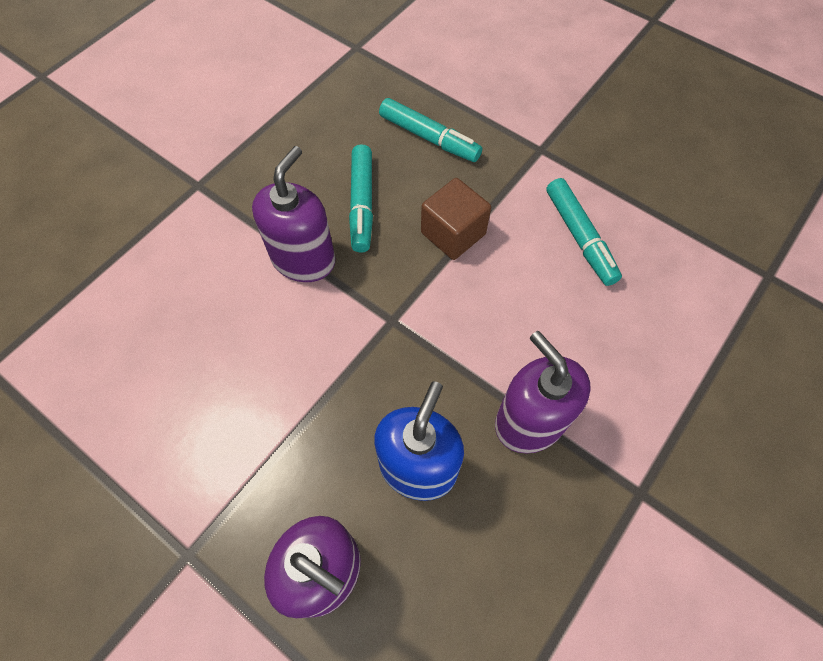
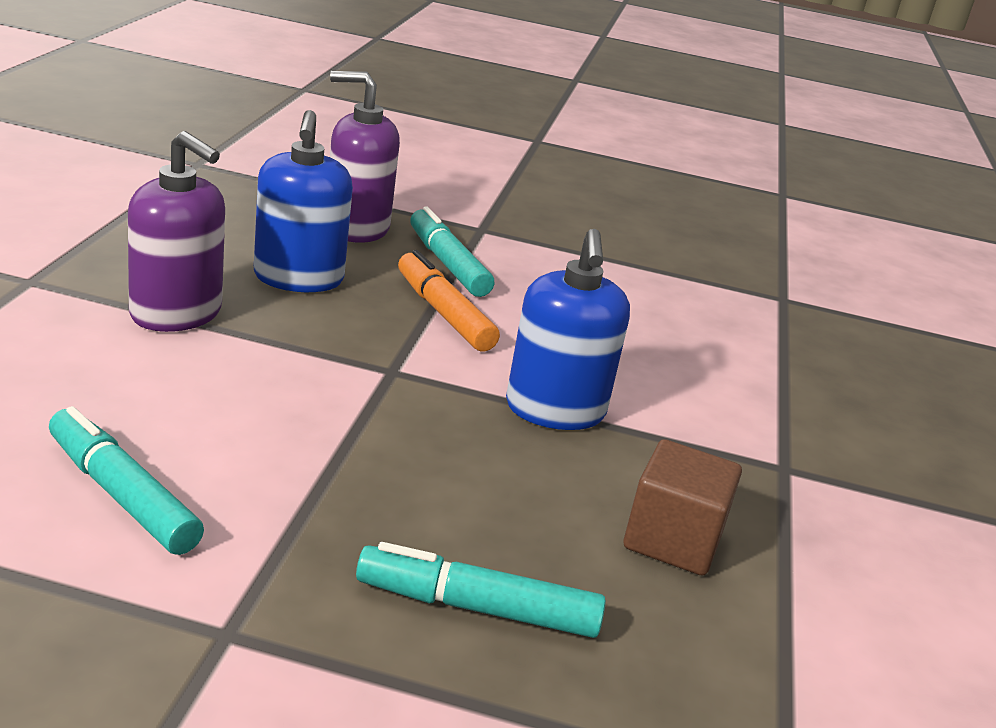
camera: 150 degrees right, 35 degrees down
purple soap dispenser [252,146,335,282] -> blue soap dispenser [506,229,630,430]
turquoise marker [349,144,373,253] -> turquoise marker moved to [410,206,494,297]
brown cube [421,178,491,260] -> brown cube moved to [624,439,742,576]
none -> orange marker [398,250,500,352]

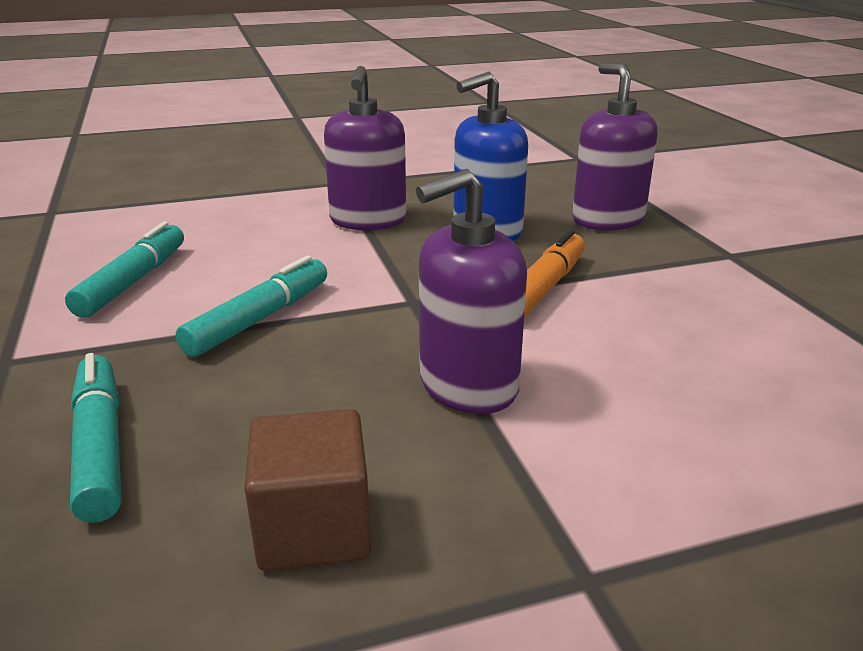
camera: 65 degrees right, 0 degrees up
turquoise marker [410,206,494,297] -> turquoise marker moved to [176,255,327,357]
blue soap dispenser [506,229,630,430] -> purple soap dispenser [416,169,527,414]

